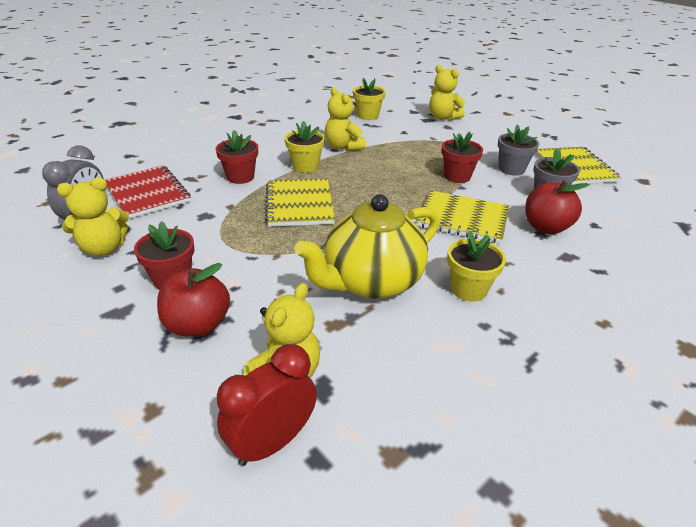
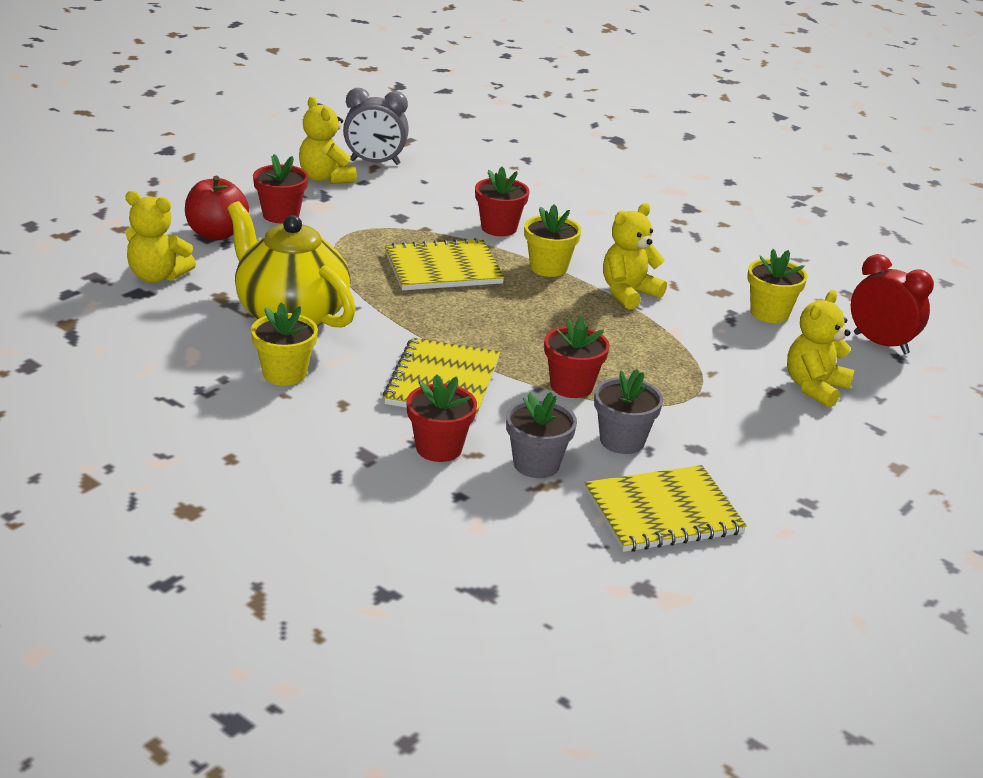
camera: 80 degrees right, 5 degrees down
red notebook [104,165,190,219] -> none
red clock [217,344,317,466] -> red clock moved to [851,254,934,354]
red apple [525,180,589,234] -> red flower pot [406,374,477,462]

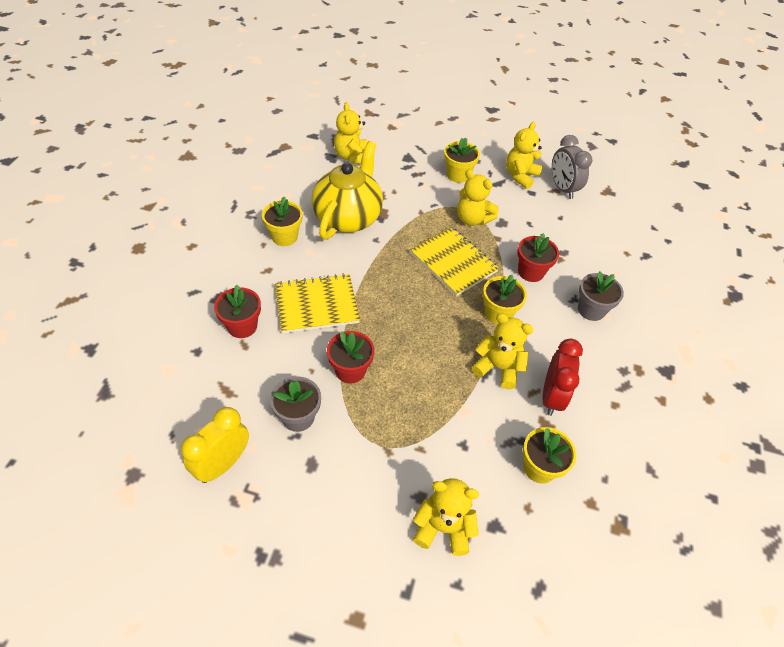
camera: 65 degrees right, 20 degrees up
red apple [185,176,249,240] -> none
red flower pot [253,154,309,223] -> yellow flower pot [444,138,480,183]
grey flower pot [506,392,577,478] -> grey flower pot moved to [578,271,624,321]
yellow notebook [585,465,747,552] -> yellow clock [181,407,249,483]
red clock [851,254,934,354] -> red clock moved to [543,339,583,416]
none -> yellow teddy bear [457,169,499,226]

